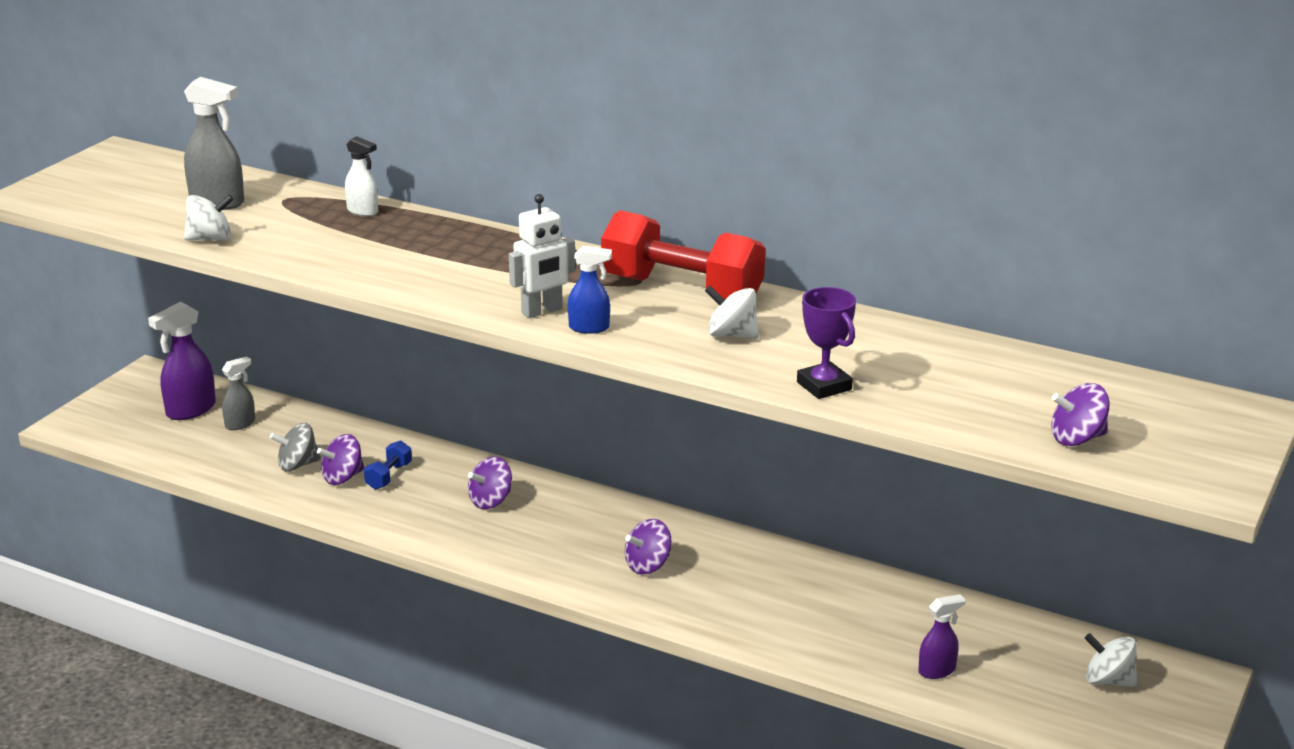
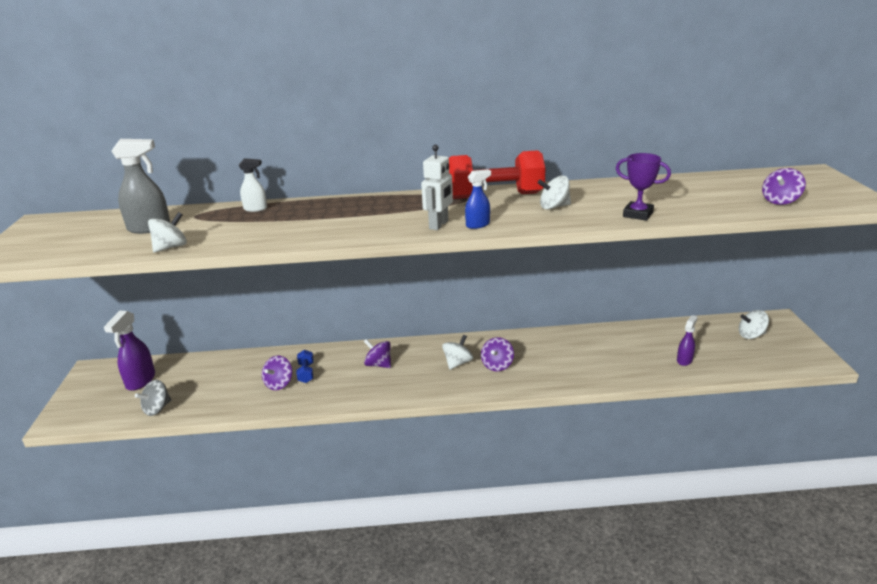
camera: 30 degrees left, 0 degrees up
grey spray bottle [222,356,255,430] -> none
grey spinning top [270,423,321,471] -> grey spinning top moved to [135,380,171,416]
purple spinning top [468,456,512,509] -> purple spinning top turned 105 degrees clockwise [364,339,391,368]
none -> white spinning top [442,335,473,370]

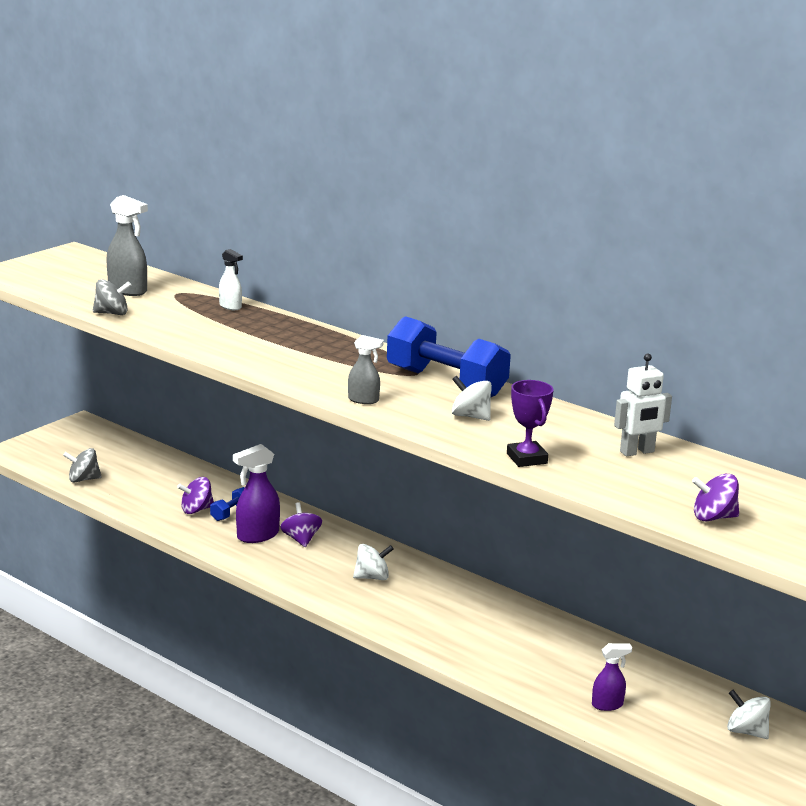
camera: 40 degrees right, 5 degrees down
purple spray bottle [104,311,155,391] -> purple spray bottle moved to [233,444,280,543]
white spinning top [148,212,187,253] -> grey spinning top [93,279,131,315]
white robot [421,145,453,230] -> white robot moved to [614,353,672,456]
red dumbbell [449,150,546,199] -> blue dumbbell [387,316,511,397]
blue spray bottle [465,169,491,229] -> grey spray bottle [348,335,384,404]
purple spinning top [481,337,514,371] -> none

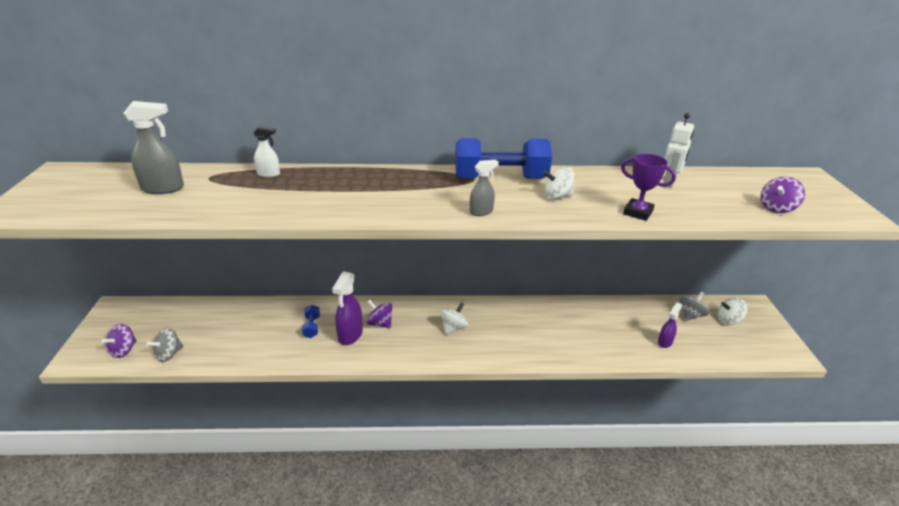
camera: 40 degrees left, 10 degrees up
grey spinning top [93,279,131,315] -> grey spinning top moved to [680,292,709,321]
purple spinning top [177,477,214,514] -> purple spinning top moved to [101,324,137,358]

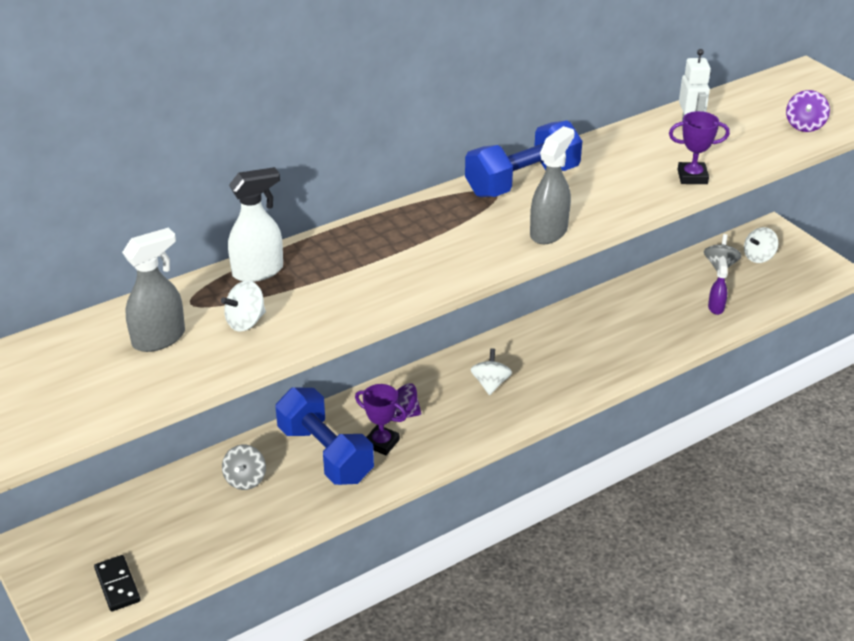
camera: 30 degrees left, 5 degrees up
purple spinning top [101,324,137,358] -> black domino [94,555,140,612]
grey spinning top [146,328,183,362] -> grey spinning top moved to [222,445,266,490]
white spray bottle [253,126,280,177] -> white spray bottle [228,167,283,282], size x1.67
blue dumbbell [302,305,320,338] -> blue dumbbell [275,387,374,485], size x2.33
purple spray bottle [332,271,363,345] -> purple trophy [355,384,407,455]
grey spray bottle [470,160,499,216] -> grey spray bottle [530,126,575,244], size x1.67
white spinning top [543,167,574,200] -> white spinning top moved to [221,281,266,331]

